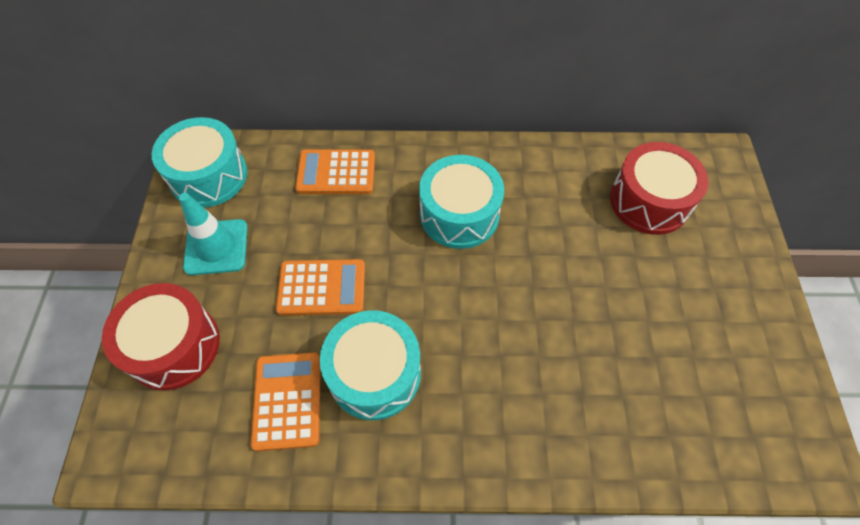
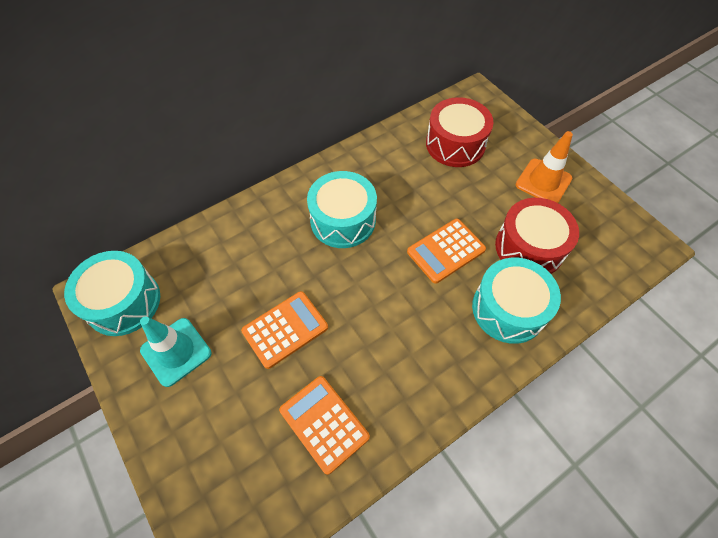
camera: 35 degrees left, 0 degrees up
red drum [102,283,220,390] -> red drum moved to [495,198,579,274]
orange calculator [295,150,375,194] -> orange calculator moved to [407,219,486,284]
turquoise drum [320,310,421,420] -> turquoise drum moved to [472,258,561,344]
none -> orange traffic cone [516,131,573,203]

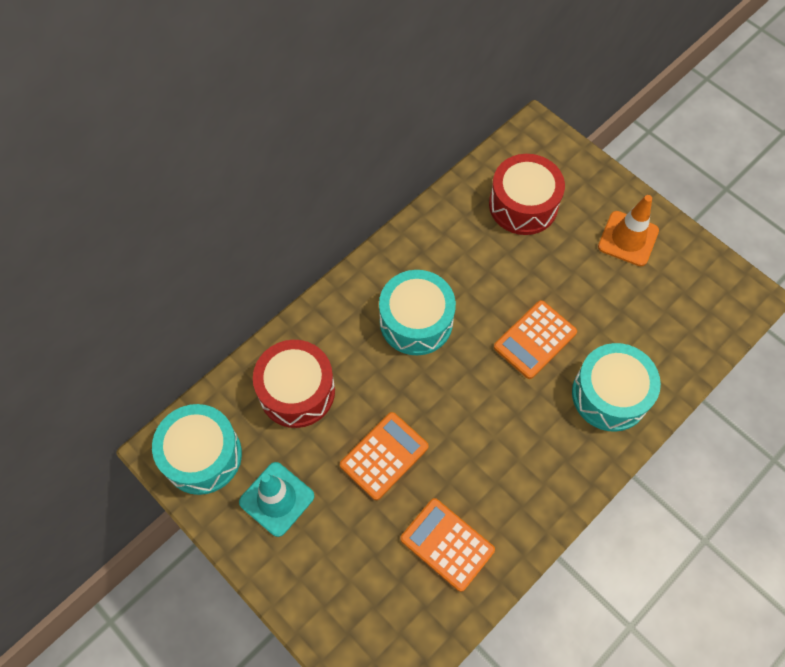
camera: 10 degrees left, 5 degrees up
red drum [495,198,579,274] -> red drum moved to [253,340,335,428]

